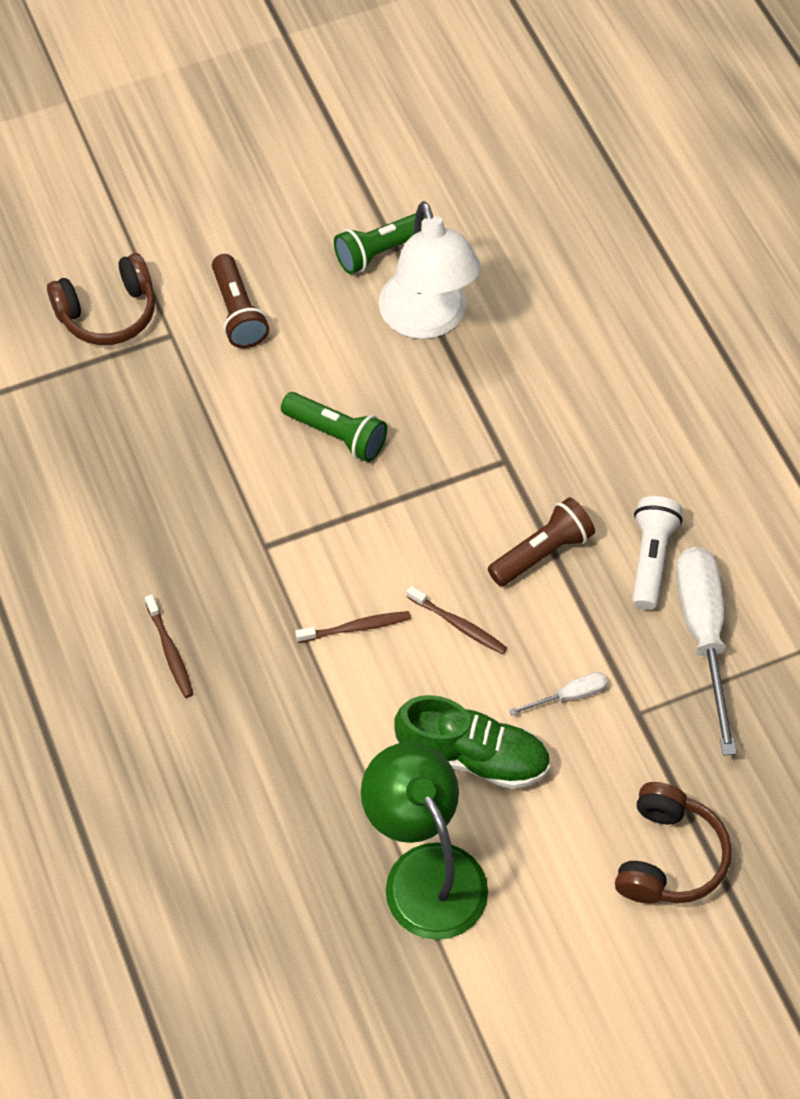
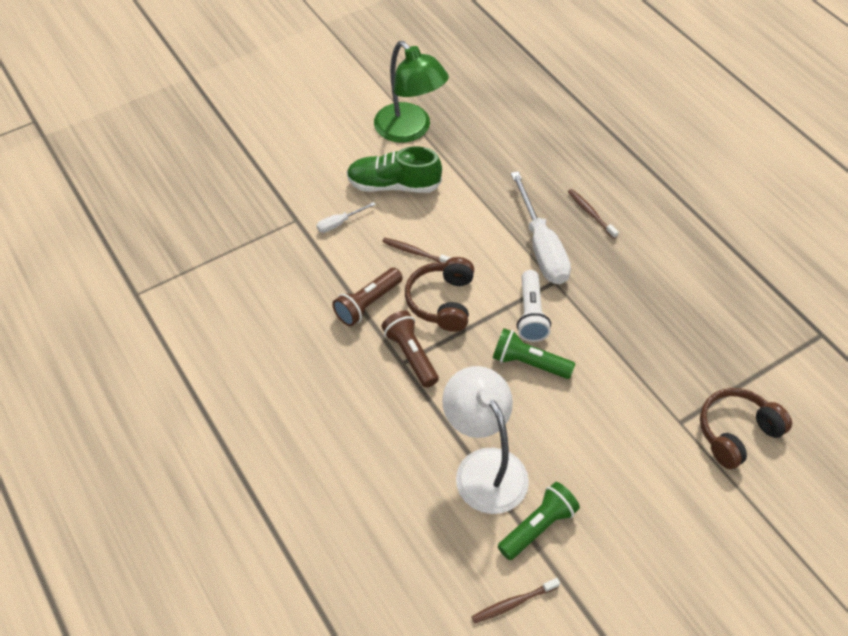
camera: 170 degrees right, 5 degrees down
brown flashlight [212,254,269,348] -> brown flashlight moved to [381,310,439,388]
brown toothbrush [295,611,411,643] -> brown toothbrush moved to [471,578,560,624]
brown headphones [615,782,731,904] -> brown headphones moved to [405,257,474,332]
white flashlight [632,496,682,610] -> white flashlight moved to [517,270,551,342]
white screwdriver [676,547,737,756] -> white screwdriver moved to [511,171,571,284]

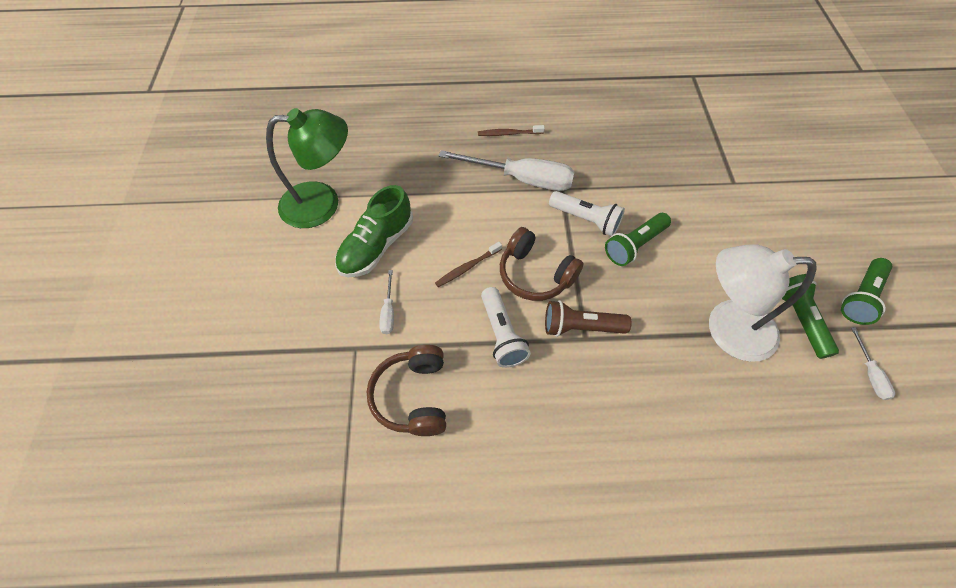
camera: 60 degrees left, 5 degrees up
brown flashlight [332,268,403,326] -> white flashlight [481,287,531,368]
brown toothbrush [471,578,560,624] -> white screwdriver [851,327,895,400]
brown headphones [700,388,792,469] -> brown headphones moved to [367,345,446,436]
none -> green flashlight [841,258,892,325]

